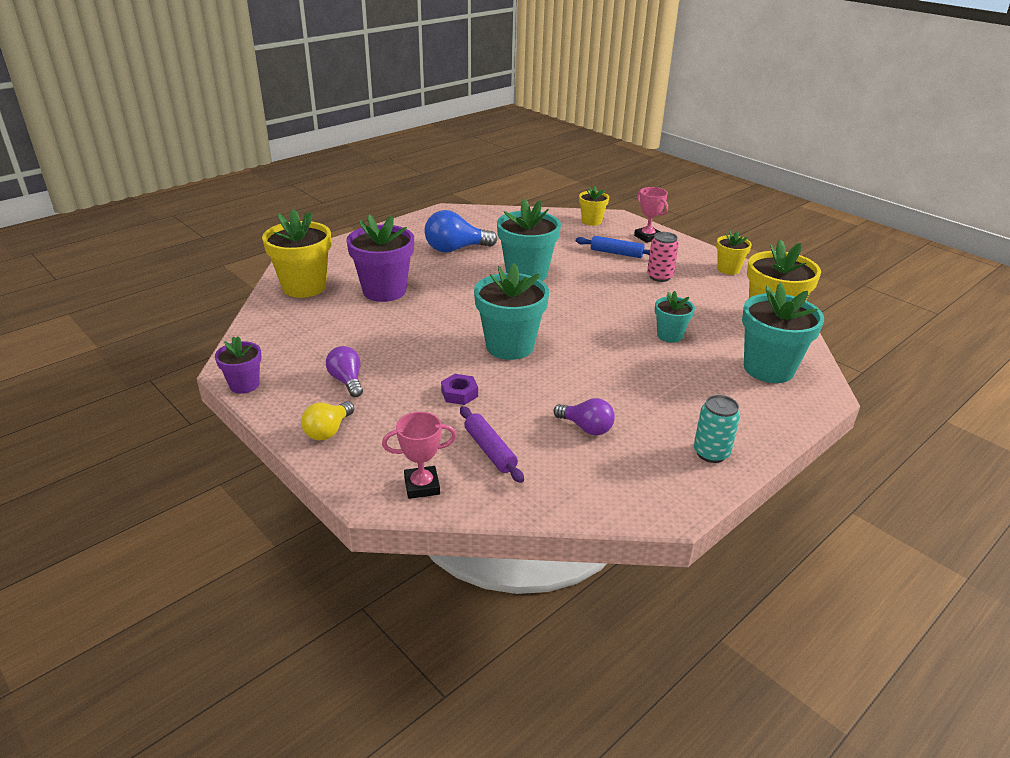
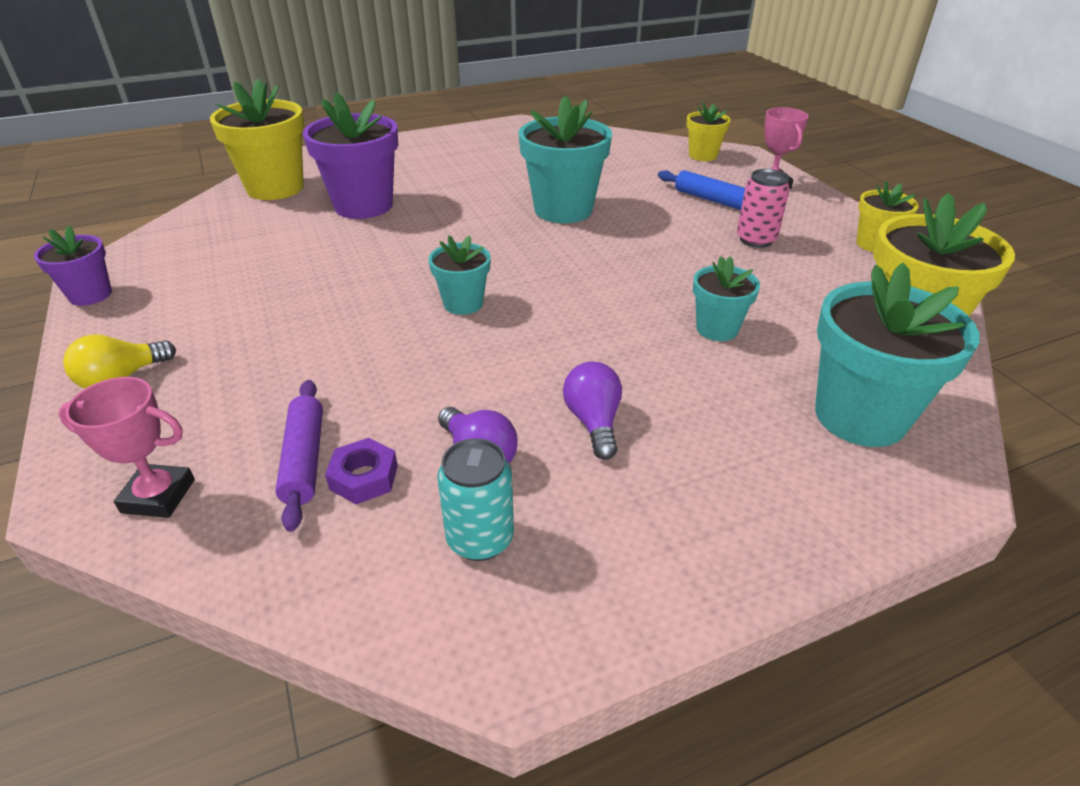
camera: 20 degrees right, 5 degrees up
purple light bulb [326,346,363,397] -> purple light bulb moved to [563,362,622,460]
blue light bulb [424,210,497,253] -> none
purple nut [441,374,478,405] -> purple nut moved to [325,438,398,504]
turquoise flower pot [474,263,549,360] -> turquoise flower pot [428,235,491,315], size x0.55
turquoise can [694,395,740,463] -> turquoise can moved to [437,438,514,561]

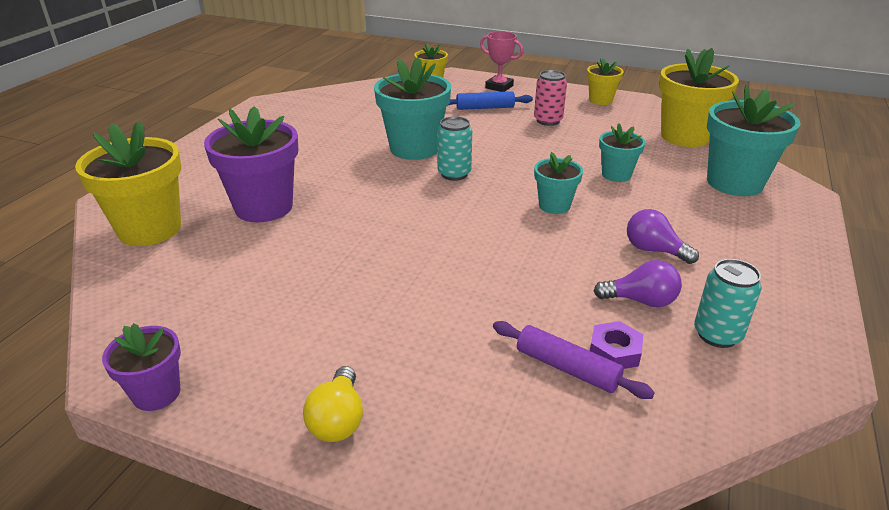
camera: 45 degrees left, 5 degrees down
pink trophy [58,377,195,518] -> none
turquoise flower pot [428,235,491,315] -> turquoise flower pot moved to [534,152,583,214]
none -> turquoise can [437,116,472,181]

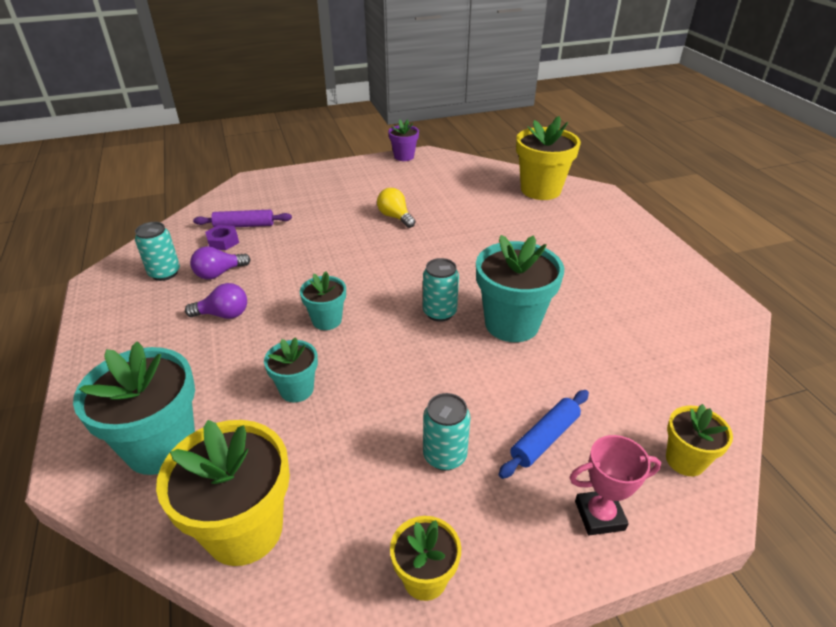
camera: 140 degrees right, 5 degrees up
purple flower pot [204,106,298,222] -> none
yellow light bulb [303,366,363,442] -> yellow light bulb moved to [377,188,416,228]
pink can [534,70,567,126] -> turquoise can [423,393,471,471]

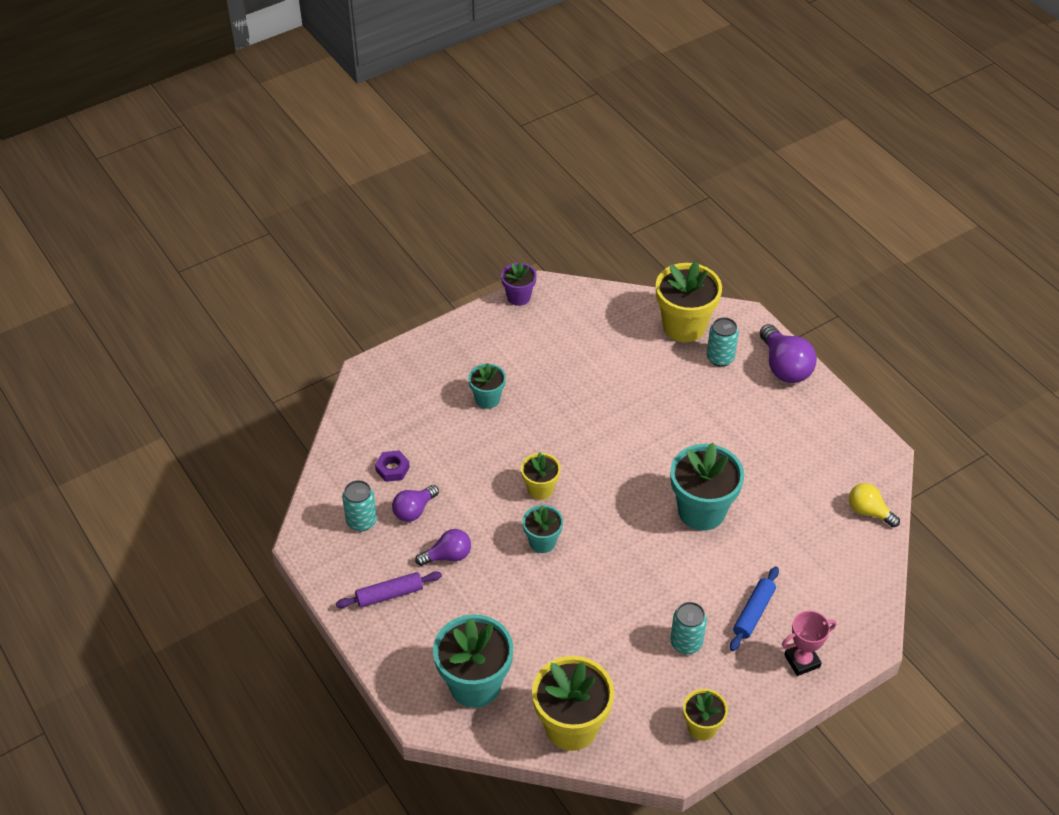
camera: 15 degrees left, 10 degrees up
purple rolling pin [193,210,292,227] -> purple rolling pin moved to [336,571,442,608]
turquoise flower pot [264,337,318,402] -> turquoise flower pot moved to [468,363,506,409]
yellow light bulb [377,188,416,228] -> yellow light bulb moved to [849,483,900,527]
turquoise can [423,258,459,322] -> turquoise can moved to [707,317,739,367]
yellow flower pot [666,404,733,476] -> yellow flower pot moved to [521,453,561,500]
none -> purple light bulb [760,324,817,383]

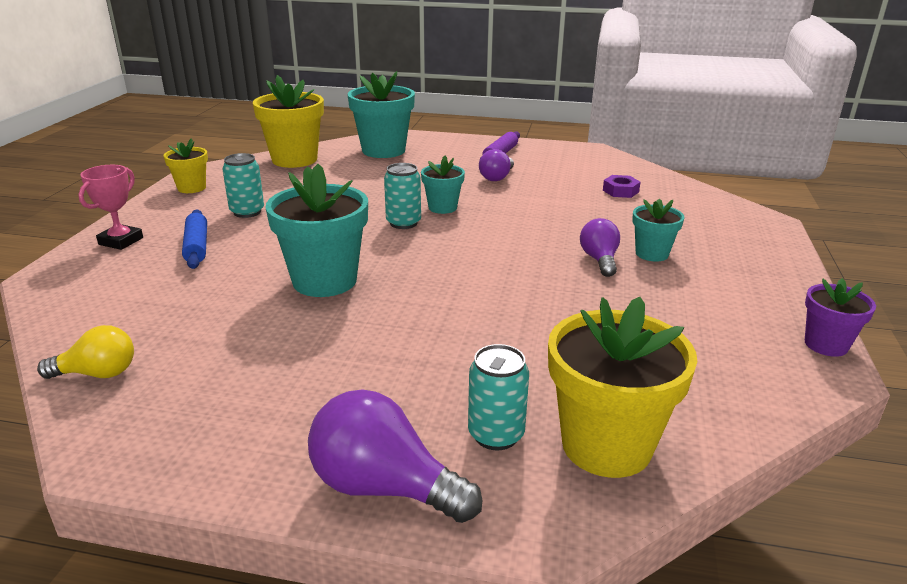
camera: 135 degrees right, 20 degrees down
turquoise can [342,480,377,532] -> turquoise can moved to [384,163,421,229]
purple light bulb [392,485,439,522] -> purple light bulb moved to [580,218,620,277]
yellow flower pot [521,453,561,500] -> none

